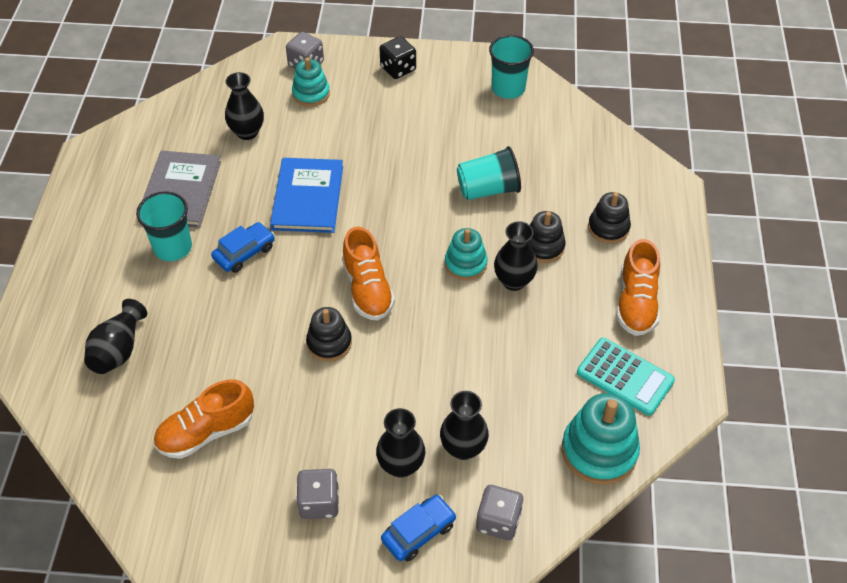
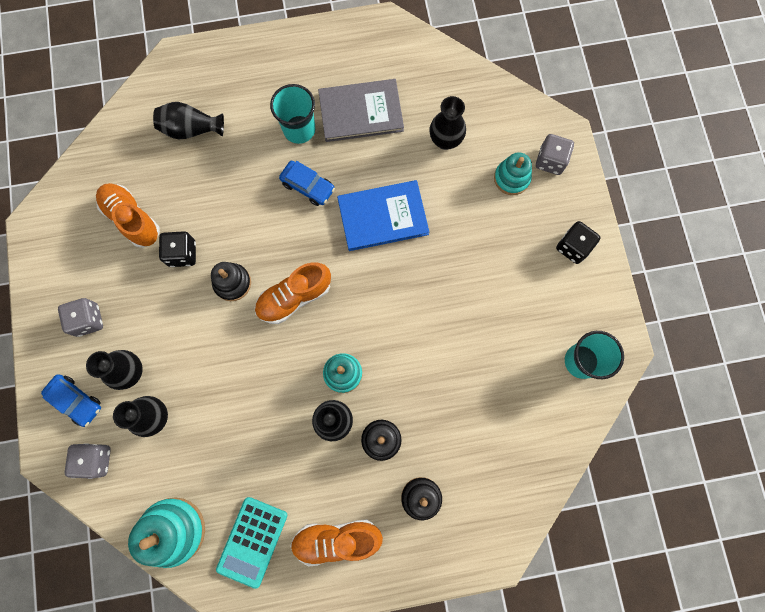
camera: 75 degrees right, 25 degrees up
turquoise cup [457,146,521,200] -> none
none -> black dice [159,231,196,267]

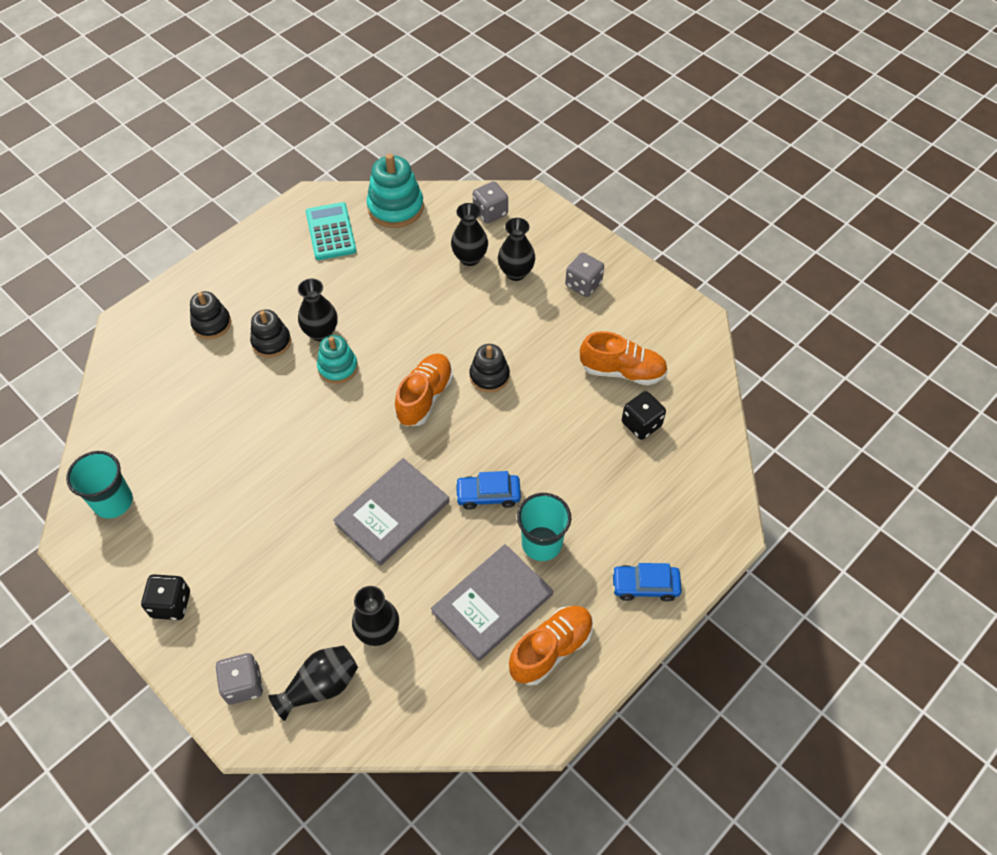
camera: 145 degrees right, 20 degrees down
blue car [41,374,101,427] -> blue car moved to [612,563,682,602]
black vase [153,102,224,139] -> black vase moved to [268,645,358,721]
black dice [159,231,196,267] -> black dice moved to [622,391,666,440]
orange shoe [290,519,383,566] -> orange shoe moved to [509,606,593,686]
blue book [337,180,429,251] -> grey book [333,458,450,566]
turquoise stacking toy [494,152,532,195] -> none

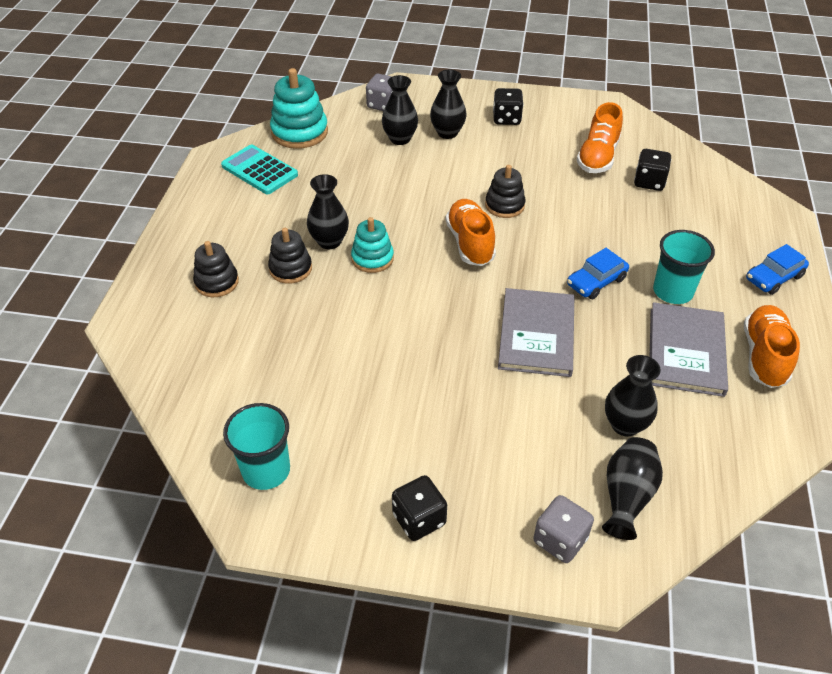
camera: 35 degrees left, 10 degrees down
grey dice [565,252,604,297] -> black dice [493,88,524,125]
orange shoe [580,331,668,385] -> orange shoe turned 135 degrees clockwise [577,102,623,173]

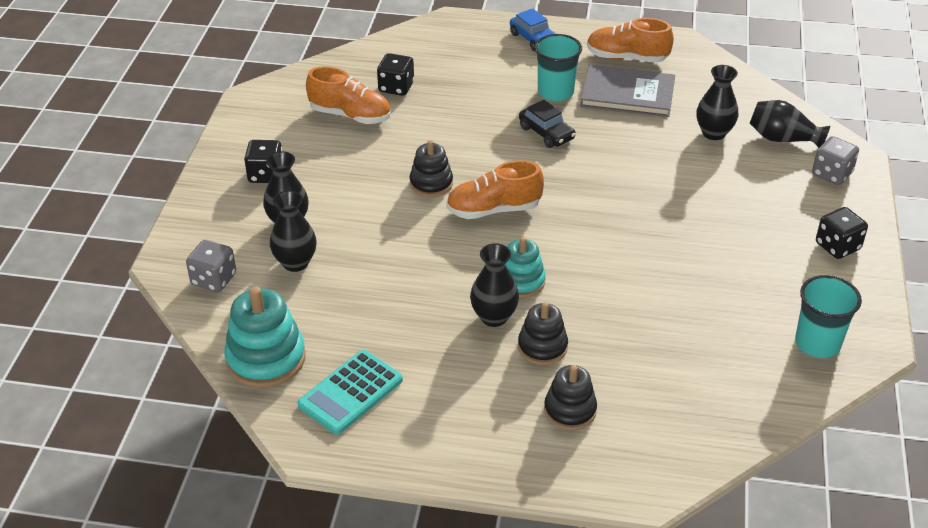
camera: 90 degrees left, 5 degrees down
grey book [498,288,574,377] -> none
blue car [567,248,629,299] -> black car [519,100,576,148]

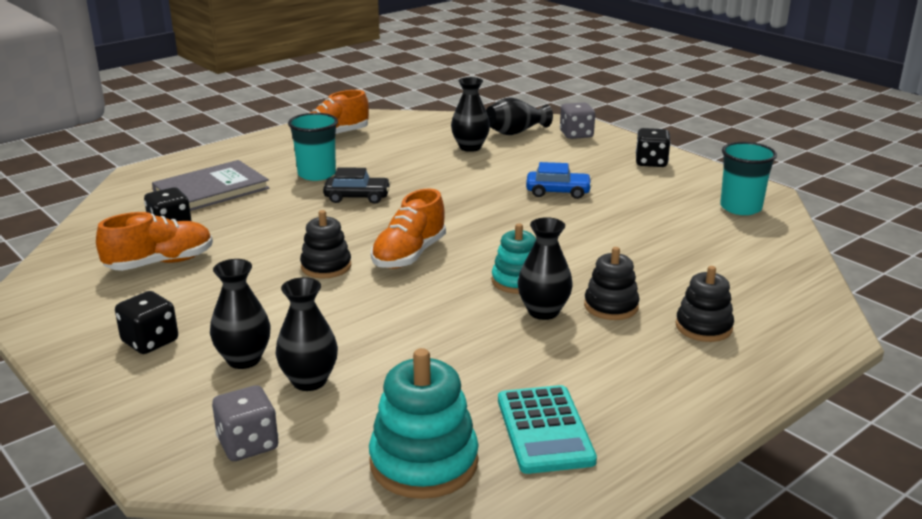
camera: 50 degrees left, 15 degrees down
blue car [510,8,556,51] -> blue car moved to [526,162,592,199]
grey book [580,65,675,117] -> grey book moved to [152,160,269,211]

